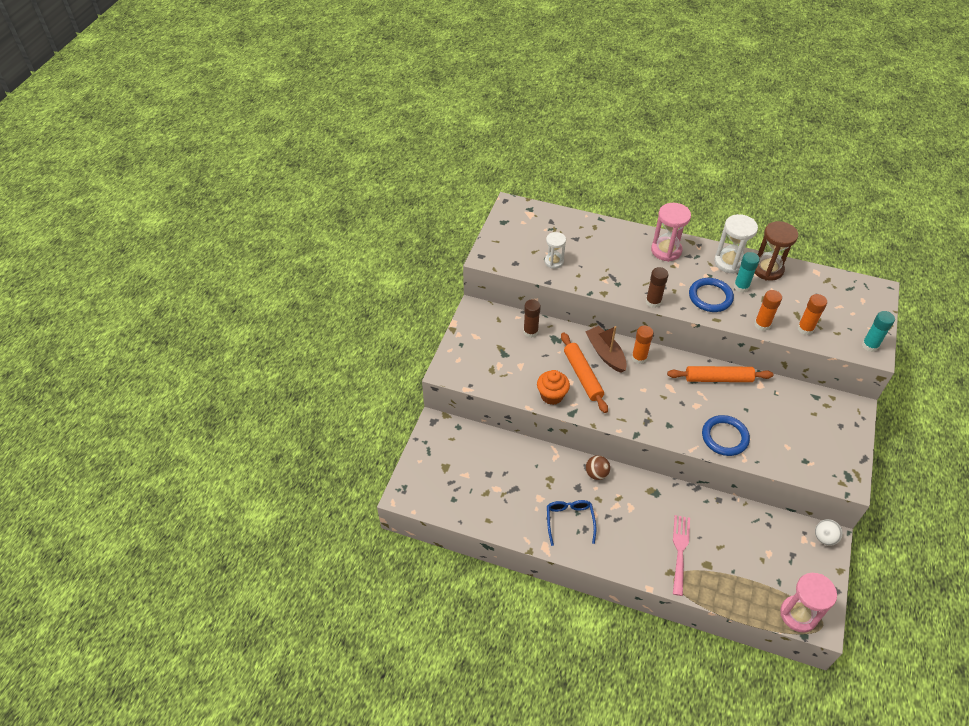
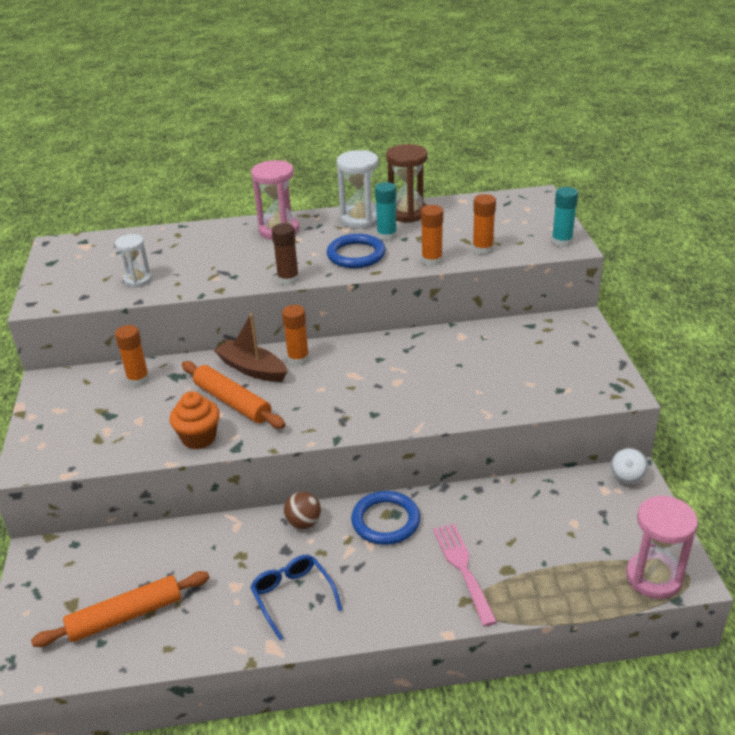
camera: 25 degrees left, 15 degrees down
brown glue stick [523,299,541,338] -> orange glue stick [115,325,150,387]
orange rolling pin [667,366,774,382] -> orange rolling pin moved to [31,571,210,647]
blue ring [702,415,750,456] -> blue ring moved to [351,491,420,545]

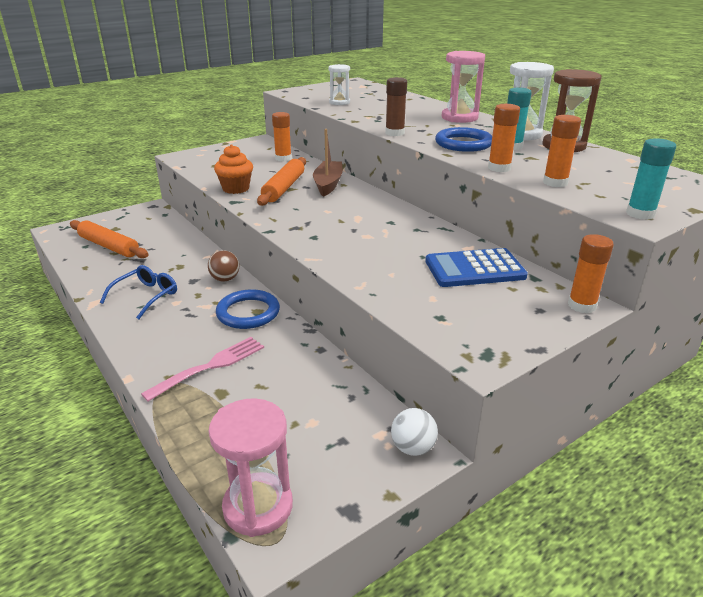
camera: 60 degrees right, 5 degrees down
orange glue stick [282,305,309,366] -> orange glue stick moved to [568,234,614,313]
none -> blue calculator [425,248,528,287]

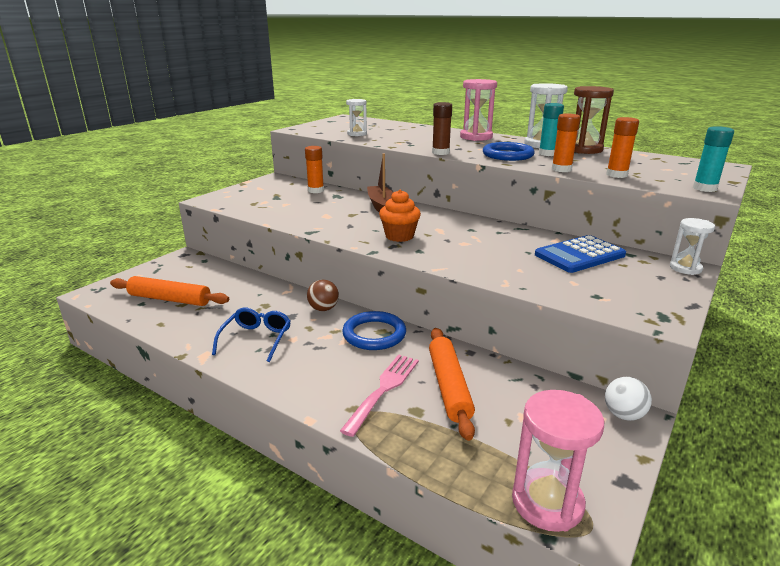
camera: 20 degrees left, 5 degrees down
orange cupcake [214,144,253,194] -> orange cupcake moved to [379,189,421,242]
orange rolling pin [257,157,306,206] -> orange rolling pin moved to [429,328,475,441]
orange glue stick [568,234,614,313] -> white hourglass [670,218,715,275]

